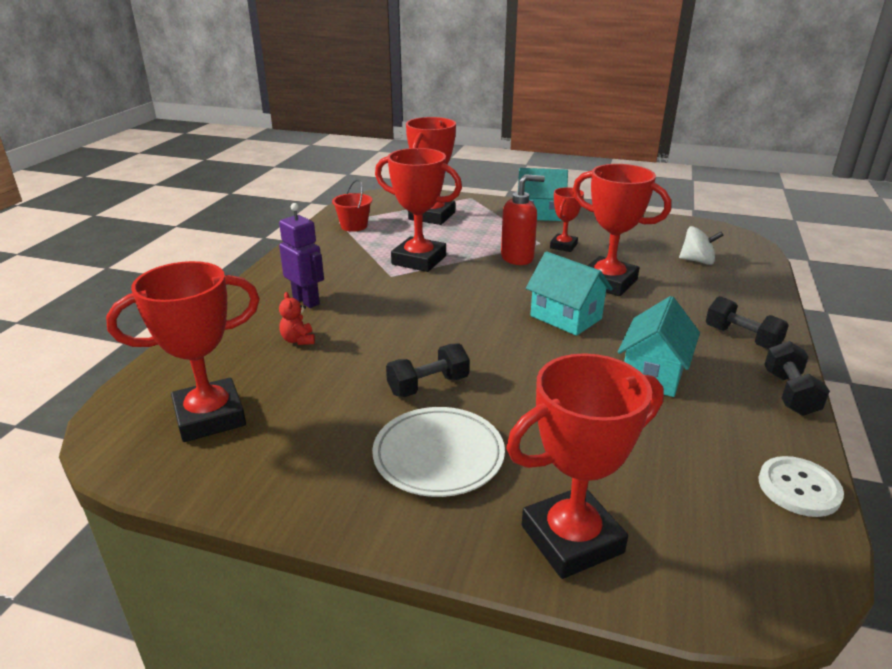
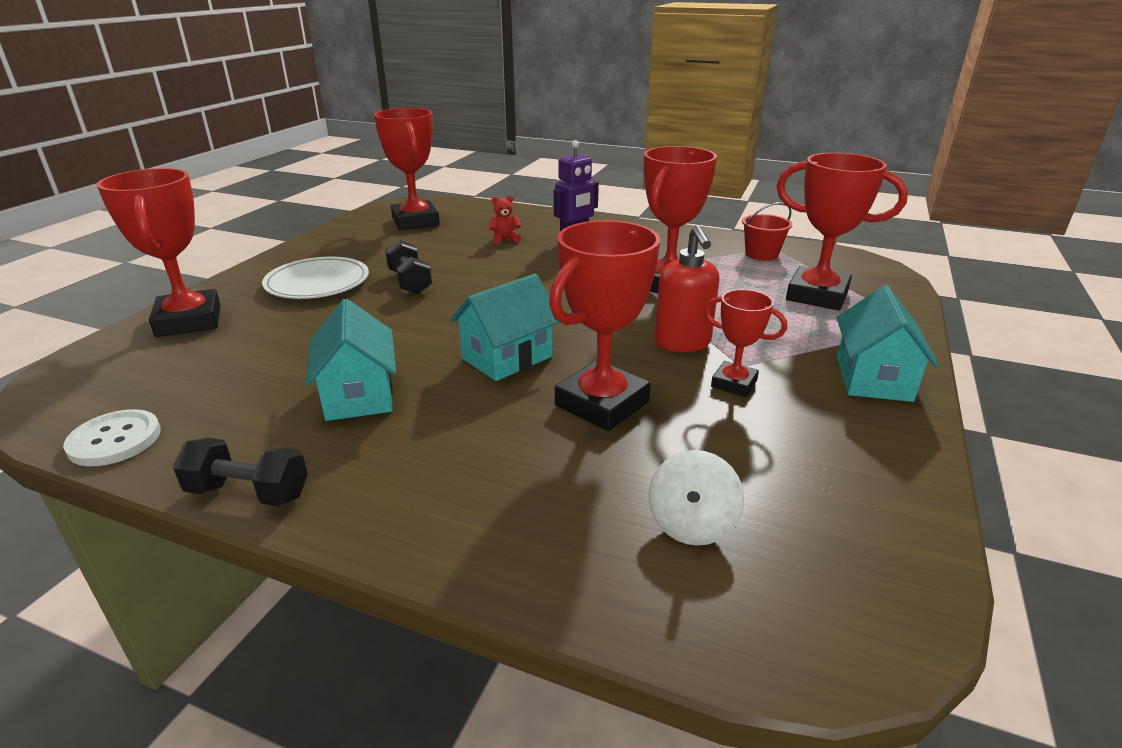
camera: 95 degrees right, 0 degrees up
turquoise house [618,296,700,397] -> turquoise house turned 45 degrees clockwise [305,298,396,421]
black dumbbell [706,296,789,349] -> none

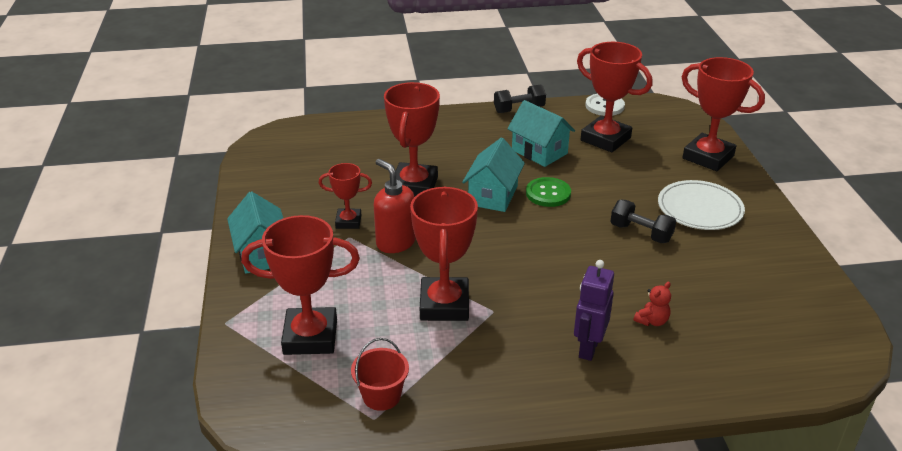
camera: 150 degrees right, 5 degrees up
red trophy [374,108,440,230] -> red trophy moved to [577,42,652,152]
white spinning top [648,450,744,546] -> none
none -> green button [526,177,571,207]

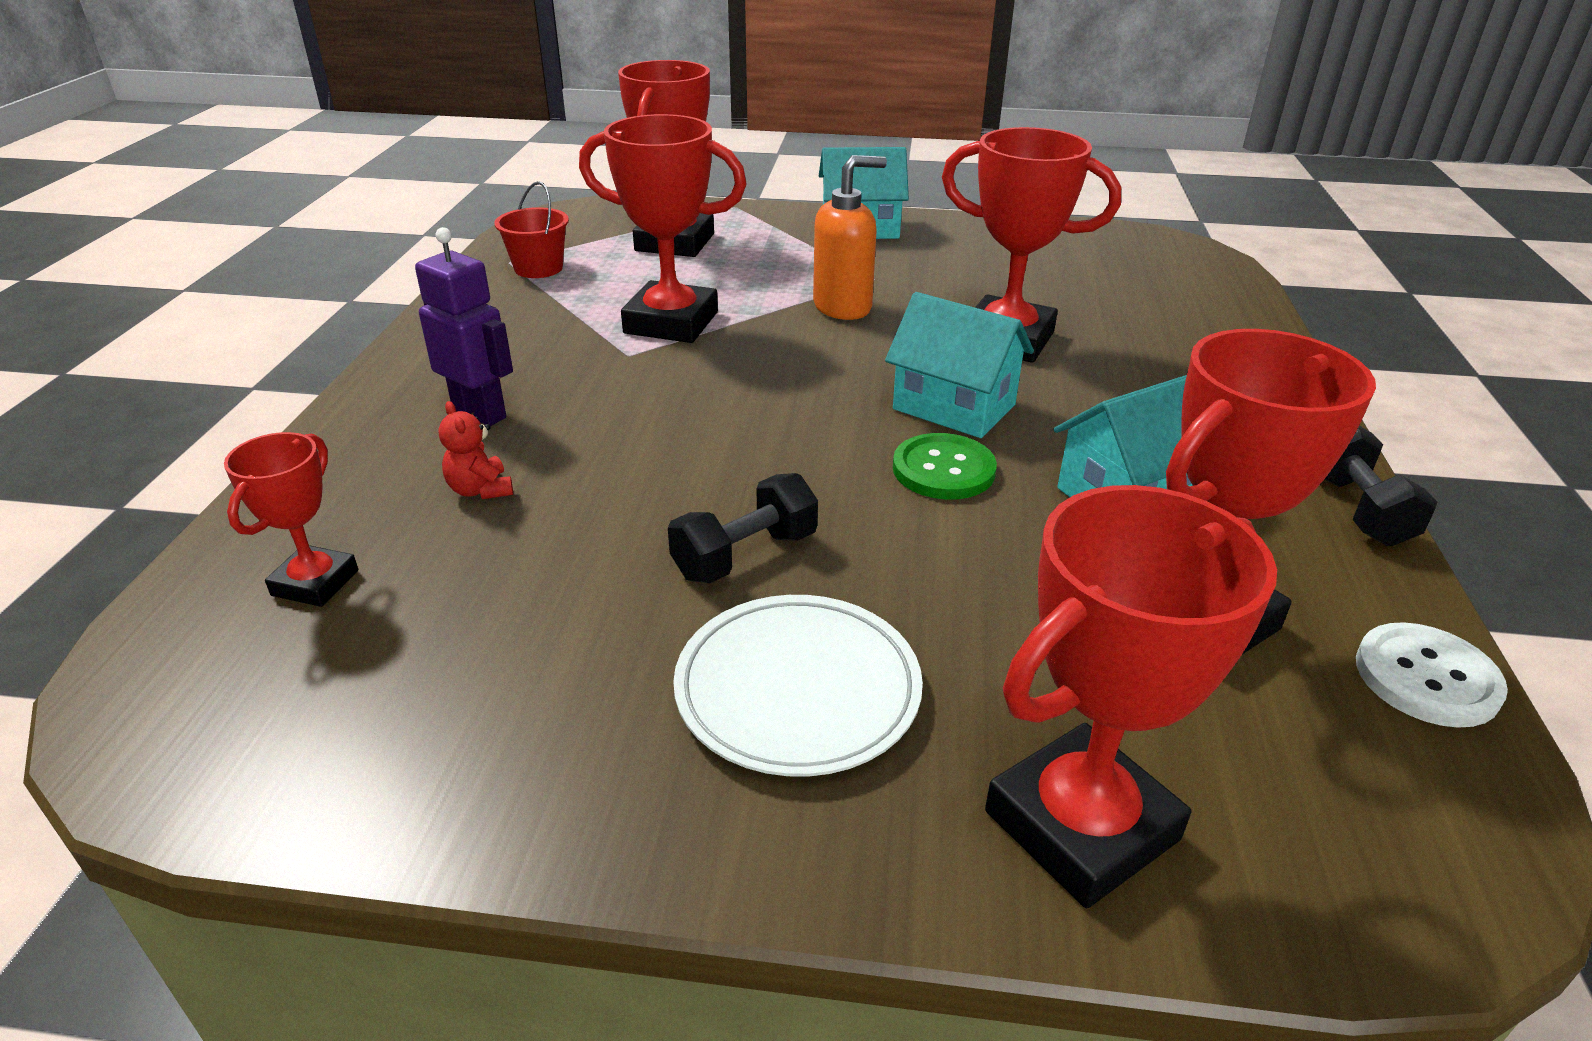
camera: 105 degrees right, 0 degrees up
red trophy [319,163,372,229] -> red trophy moved to [224,432,358,607]
red soap dispenser [374,159,416,253] -> orange soap dispenser [813,155,887,320]

